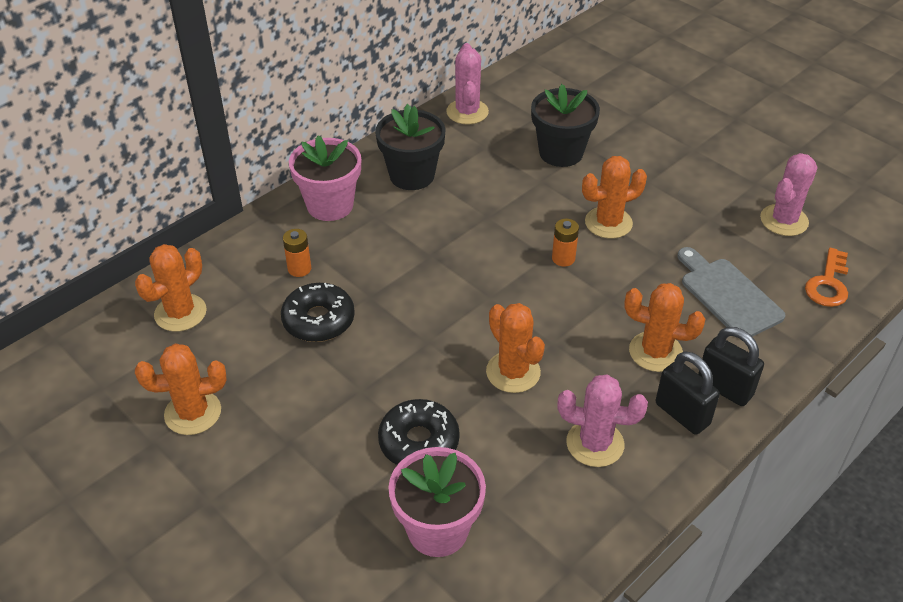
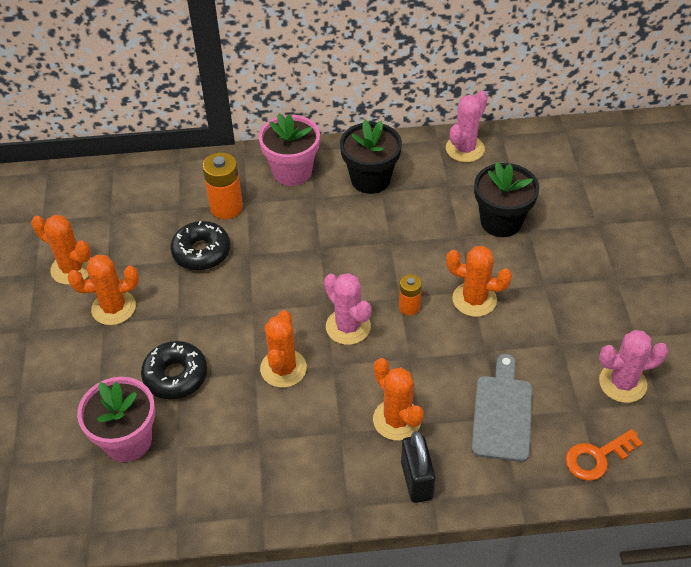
camera: 40 degrees right, 5 degrees up
orange cactus [135,244,207,332] -> orange cactus moved to [68,254,139,325]
orange battery [283,229,311,277] -> orange battery [203,152,243,219], size x1.68
pink cactus [557,375,648,467] -> pink cactus moved to [324,273,371,345]
black padlock [656,351,720,435] -> none

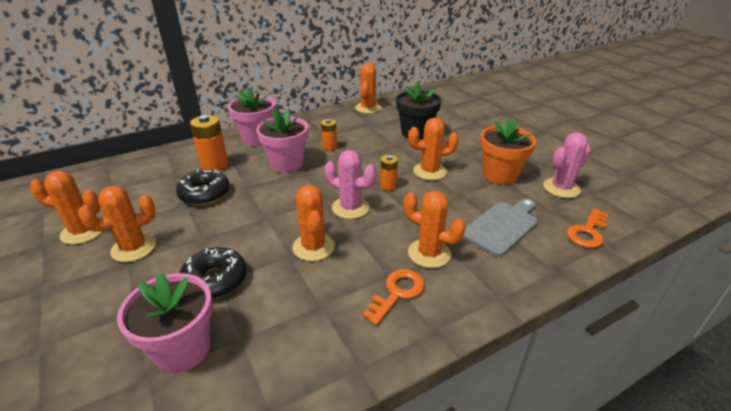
camera: 25 degrees left, 15 degrees down
black flower pot [340,120,402,194] -> none
black padlock [401,431,436,503] -> none
pink cactus [446,91,488,162] -> orange cactus [355,63,381,114]
grey cutting board [471,354,532,462] -> grey cutting board turned 60 degrees clockwise [463,198,538,257]
none -> pink flower pot [256,109,308,173]
none -> orange battery [321,119,337,151]
none -> orange key [362,269,425,325]
none -> orange flower pot [480,118,536,185]

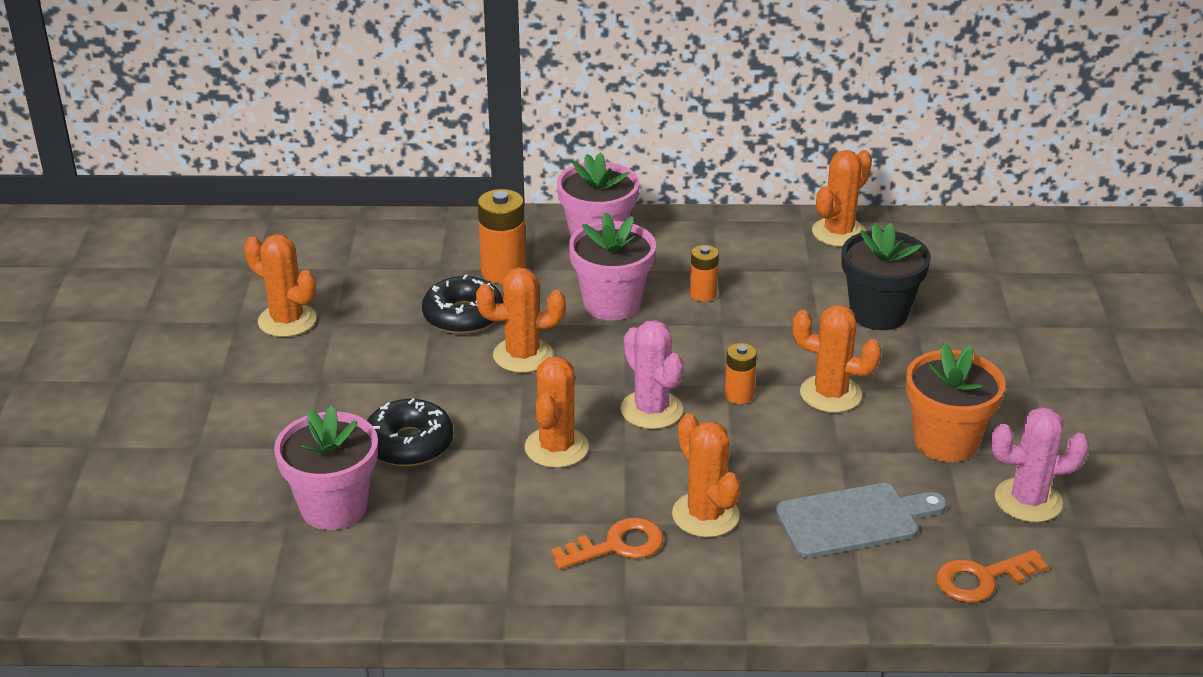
camera: 30 degrees right, 0 degrees up
orange cactus [78,186,156,262] -> orange cactus moved to [476,268,566,373]

